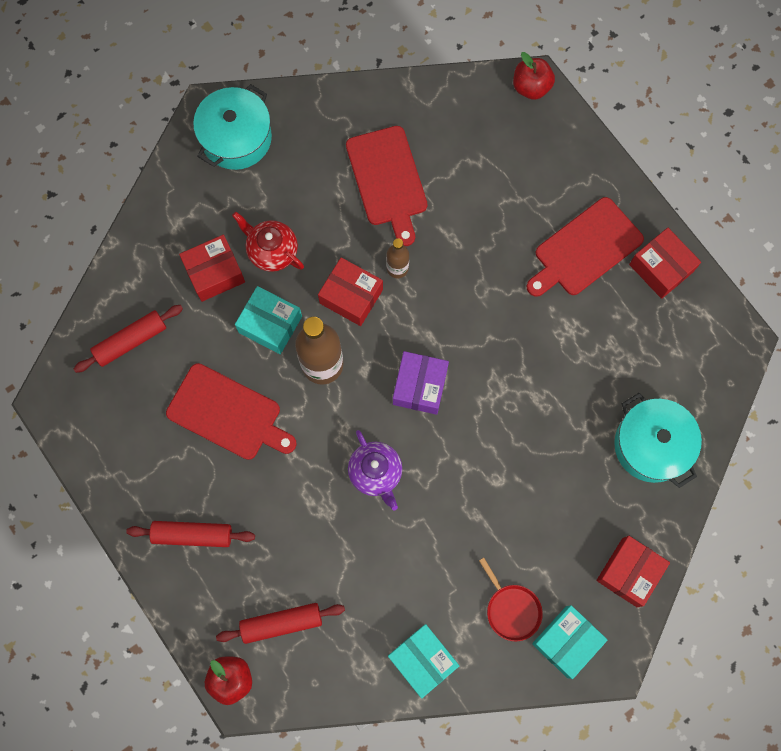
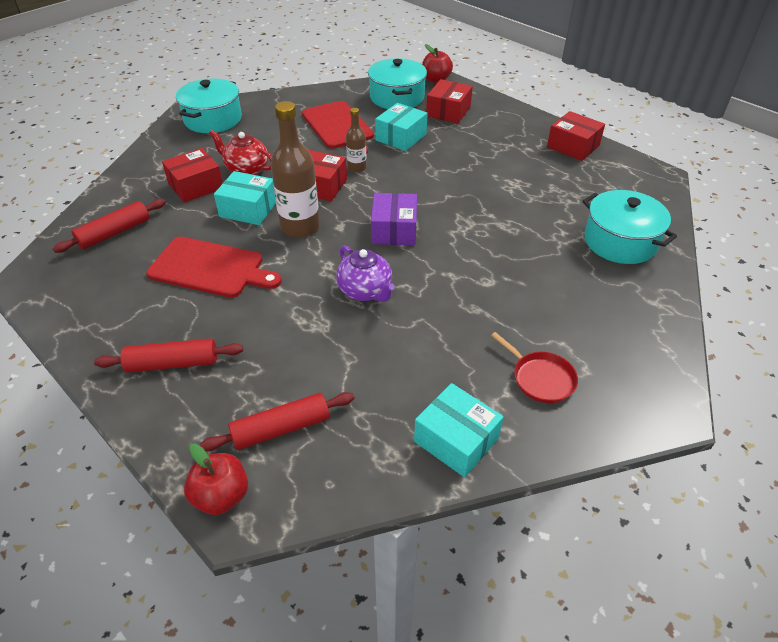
camera: 10 degrees left, 30 degrees down
red cutting board [526,197,644,297] -> none
turquoise box [532,605,607,679] -> turquoise box moved to [375,103,428,151]
red box [596,536,670,607] -> red box moved to [426,79,473,123]
none -> turquoise pot [368,58,427,109]

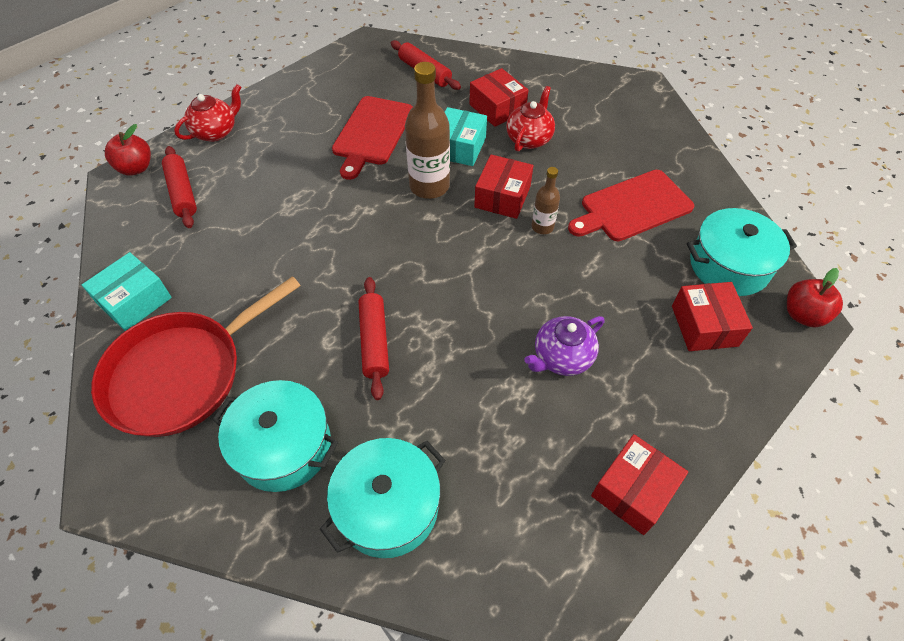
camera: 90 degrees right, 10 degrees up
red rolling pin [94,338,243,373] -> red rolling pin moved to [359,277,389,400]
turquoise pot [176,78,242,133] -> turquoise pot moved to [212,380,338,492]
purple teapot [336,245,395,302] -> purple teapot moved to [524,316,604,376]
purple box [371,193,417,245] -> none
turquoise box [375,103,428,151] -> none
red box [426,79,473,123] -> red box turned 60 degrees clockwise [672,282,753,351]
red pan [491,332,578,403] -> red pan [91,276,301,437], size x2.19
none -> red teapot [174,84,241,142]

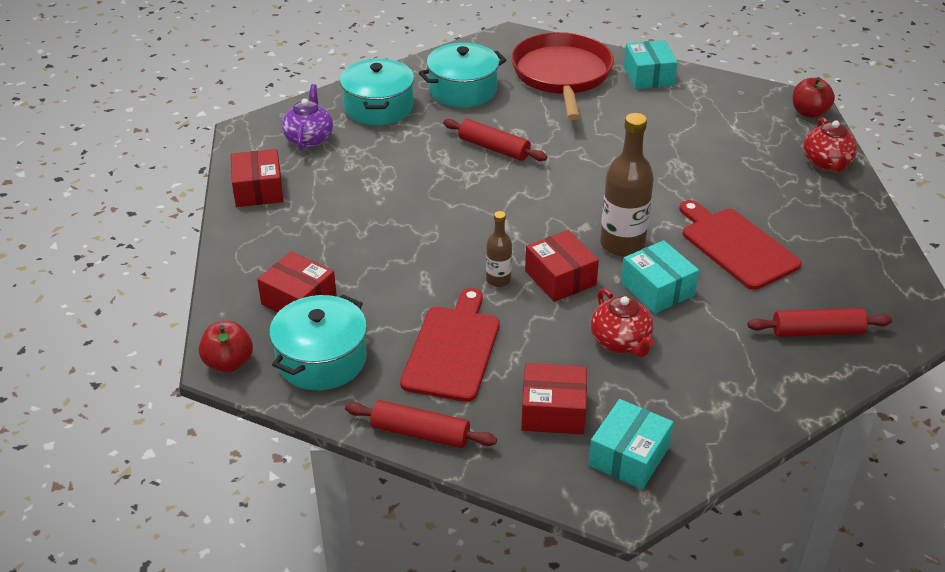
camera: 130 degrees right, 15 degrees down
red rolling pin [162,146,197,228] -> red rolling pin moved to [345,400,497,448]
red box [469,68,528,127] -> red box moved to [521,363,587,434]
purple teapot [524,316,604,376] -> purple teapot moved to [282,84,333,150]
none -> turquoise box [588,399,673,490]

